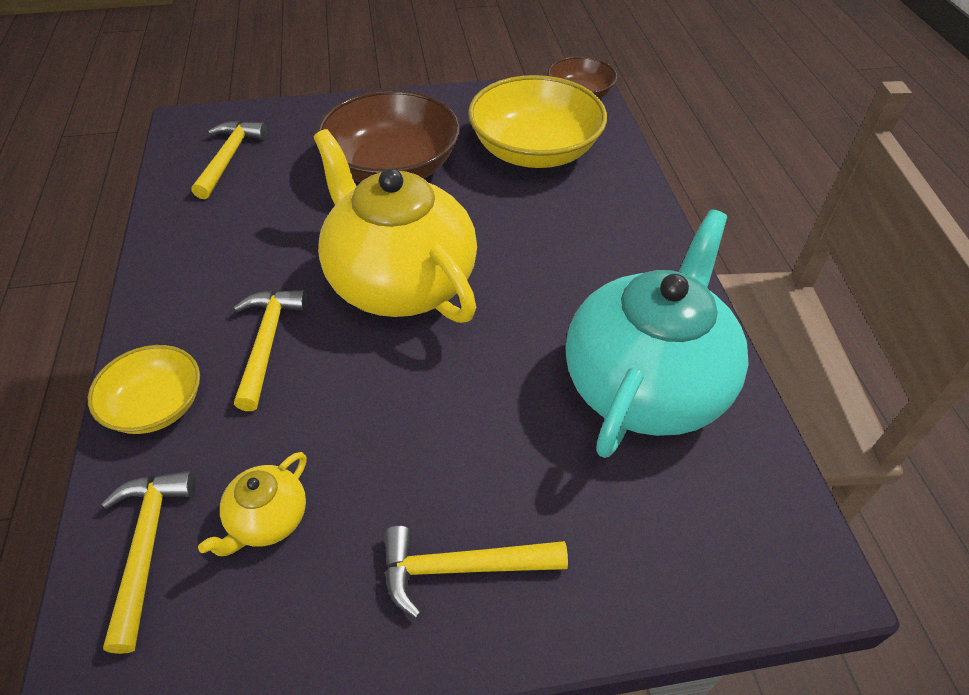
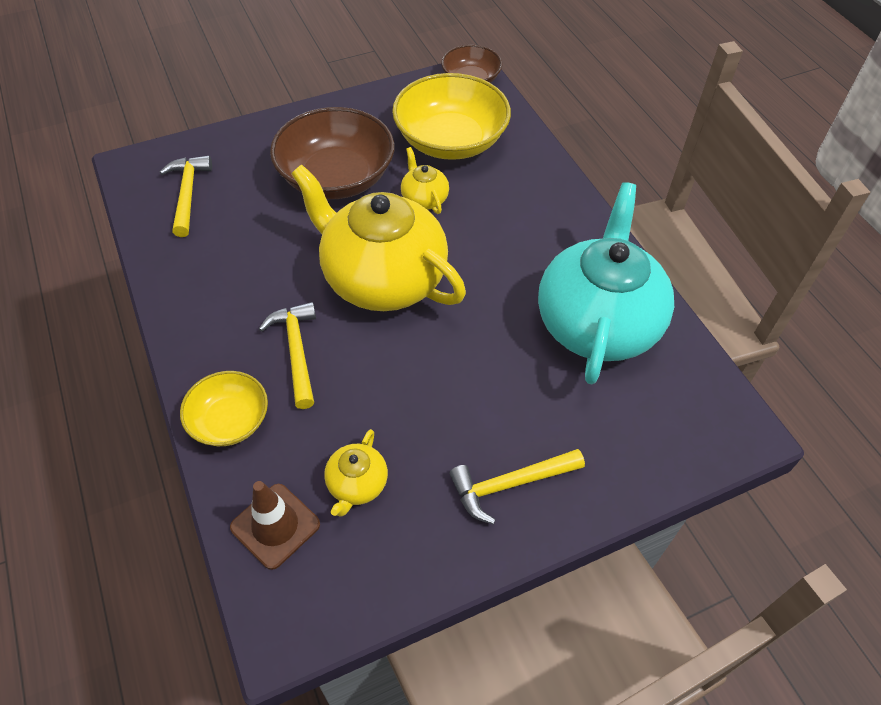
camera: 15 degrees left, 5 degrees up
yellow hammer [101,471,196,654] -> brown traffic cone [230,481,320,570]
none -> yellow teapot [401,147,449,214]

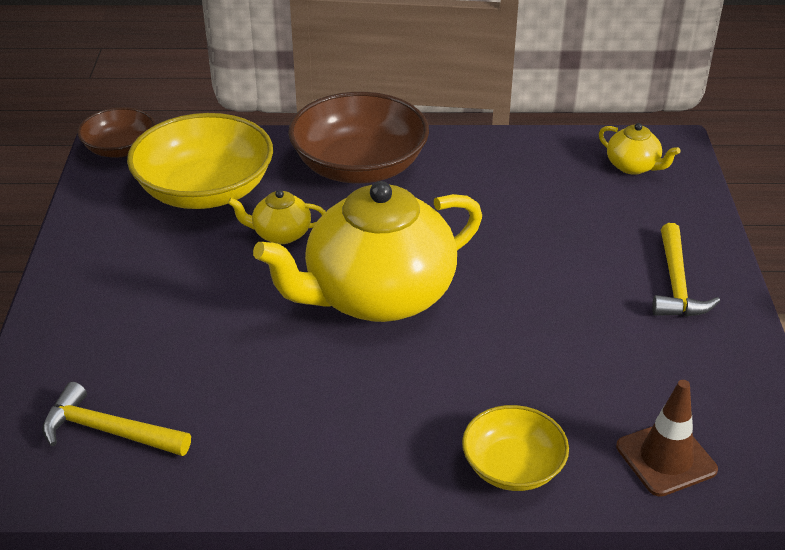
camera: 65 degrees left, 15 degrees down
yellow hammer [259,302,316,409] -> none
brown bowl [270,107,394,199] -> brown bowl moved to [288,92,429,183]
yellow teapot [324,429,388,517] -> yellow teapot moved to [599,123,680,175]
turquoise teapot [538,182,674,384] -> none

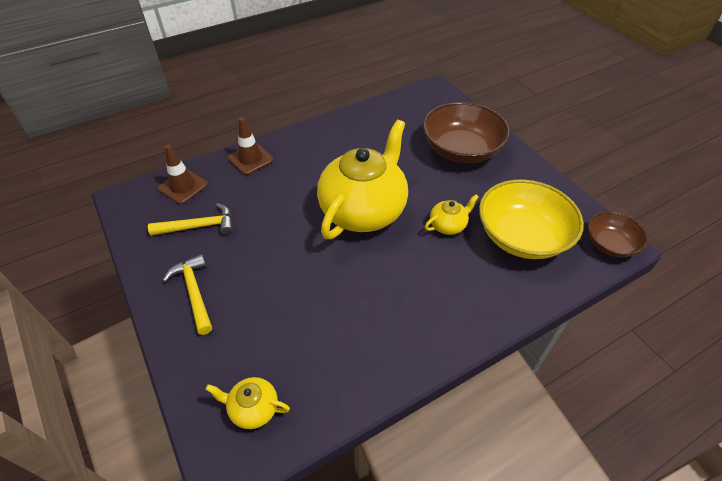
camera: 150 degrees right, 10 degrees up
yellow hammer [42,382,191,456] -> yellow hammer moved to [148,203,233,236]
brown bowl [288,92,429,183] -> brown bowl moved to [423,102,510,163]
yellow bowl [462,405,569,491] -> brown traffic cone [228,117,274,175]

